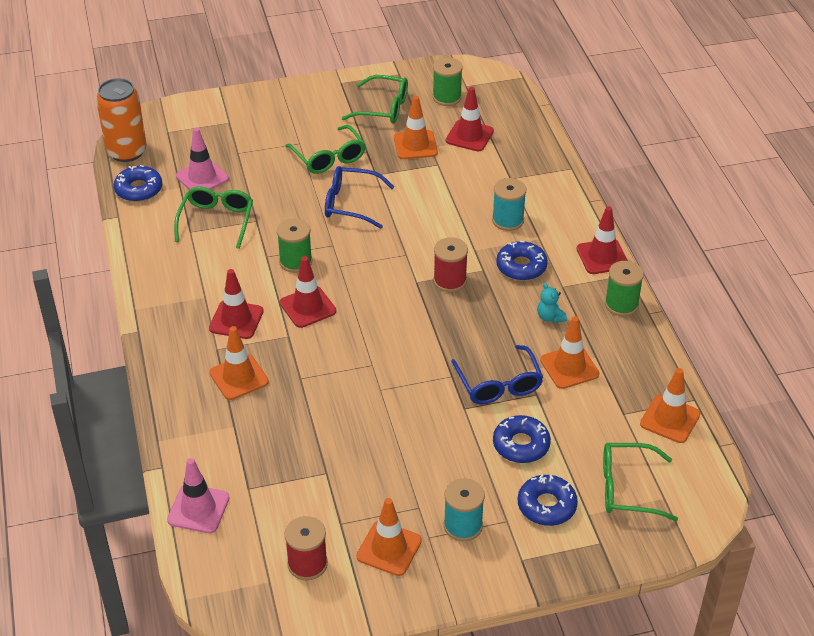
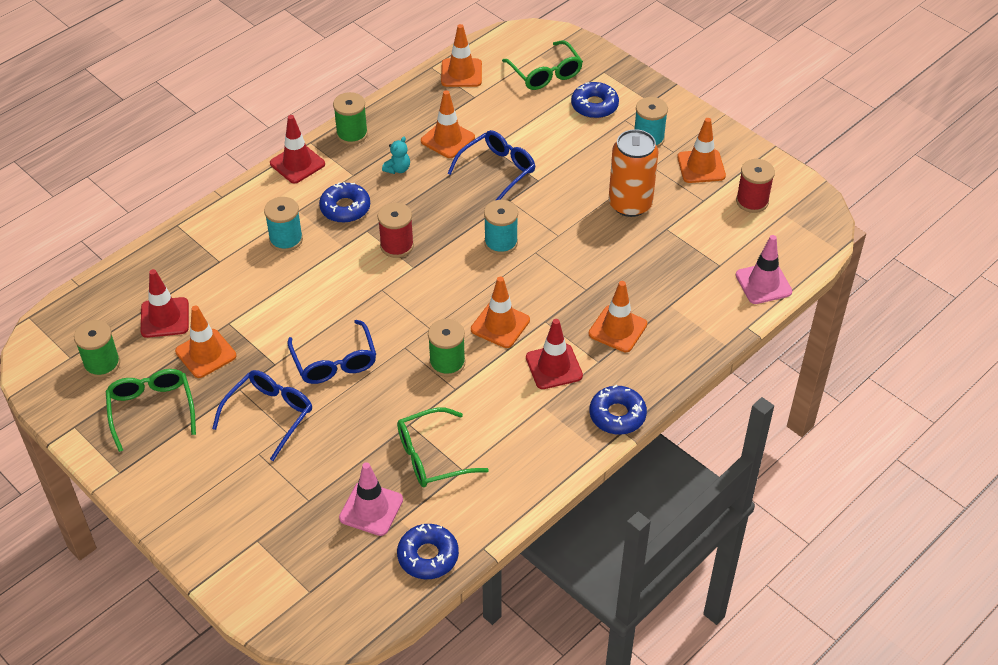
camera: 120 degrees left, 5 degrees up
orange can [96,78,147,162] -> orange can moved to [609,129,659,217]
red traffic cone [280,256,336,328] -> orange traffic cone [471,276,530,348]
green glasses [286,125,366,174] -> blue glasses [212,370,312,461]
blue donut [493,415,551,463] -> blue donut moved to [589,385,647,435]
none -> turquoise spool [484,200,518,255]

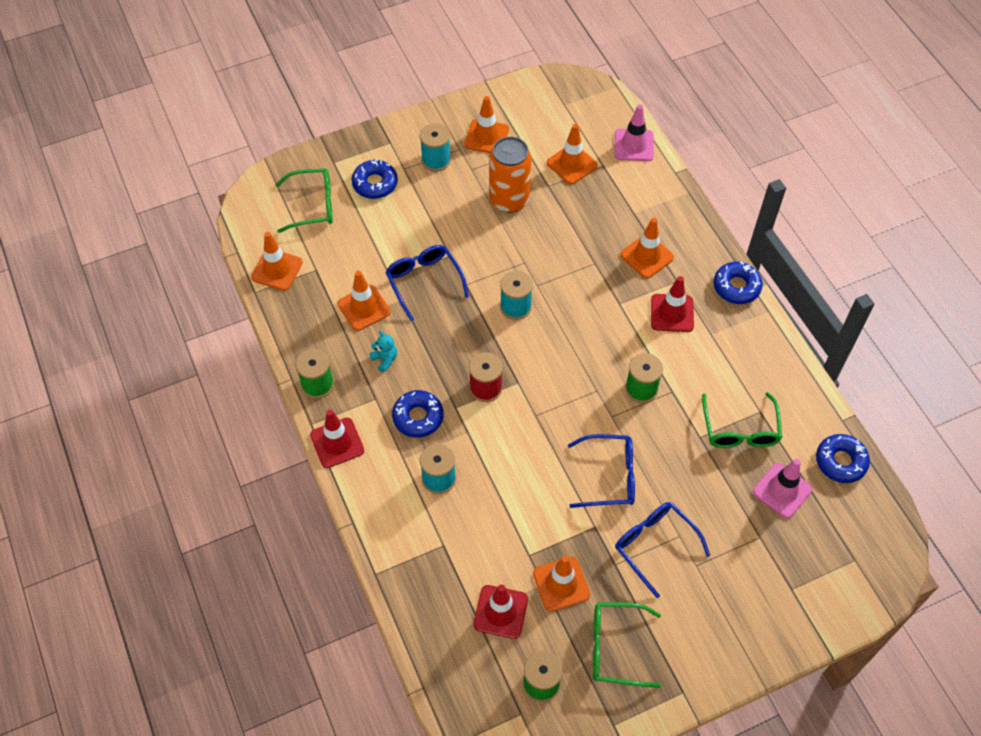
camera: 70 degrees left, 10 degrees up
orange traffic cone [471,276,530,348] -> orange traffic cone moved to [547,124,598,185]
red spool [736,159,775,213] -> none

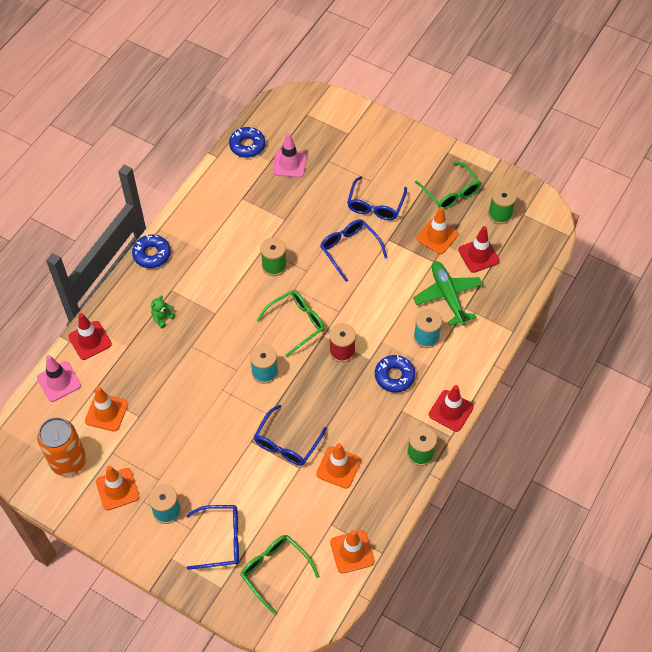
camera: 125 degrees left, 0 degrees up
blue donut [352,159,398,199] -> blue glasses [186,505,239,570]
turquoise teddy bear [369,331,397,373] -> none
orange can [489,137,532,213] -> orange can moved to [37,417,86,476]
orange traffic cone [620,218,674,278] -> green teddy bear [151,296,175,329]
red traffic cone [651,276,694,332] -> red traffic cone moved to [68,313,112,360]
green glasses [702,392,782,448] -> green glasses moved to [257,290,325,357]
none -> green plane [413,261,483,326]

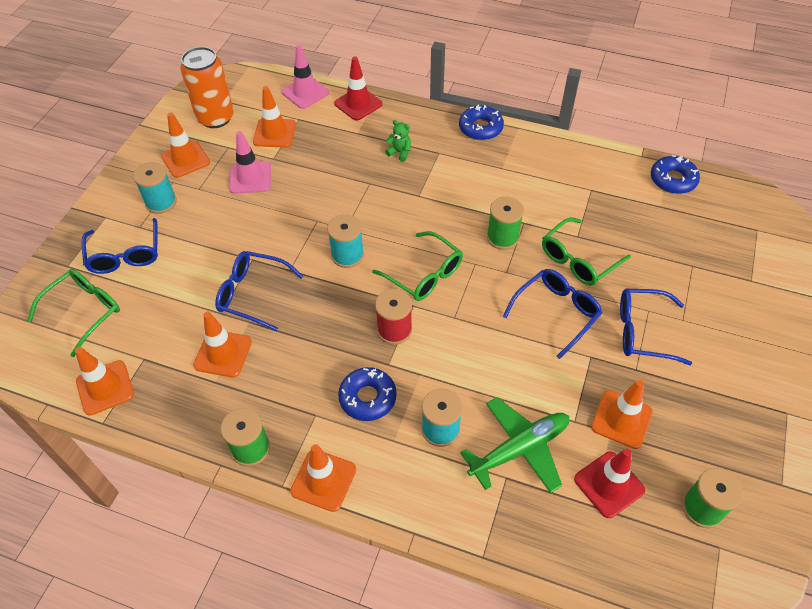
camera: 80 degrees right, 5 degrees down
pink traffic cone [273,133,307,178] -> pink traffic cone moved to [229,131,271,194]
green glasses [415,162,481,209] -> green glasses moved to [542,217,631,286]
red traffic cone [429,385,474,432] -> orange traffic cone [290,444,356,512]

